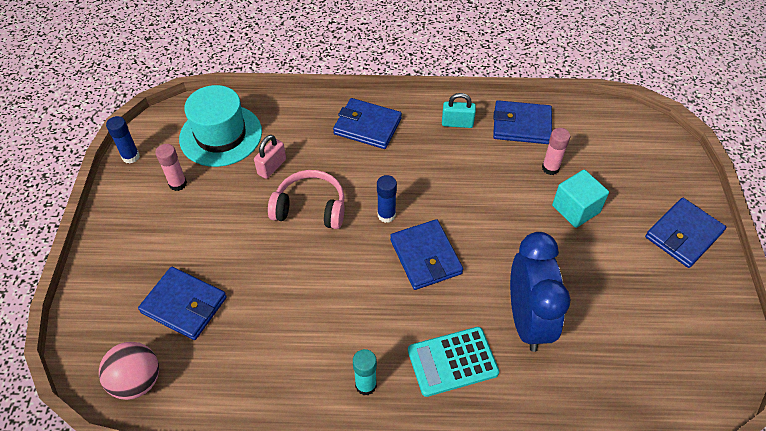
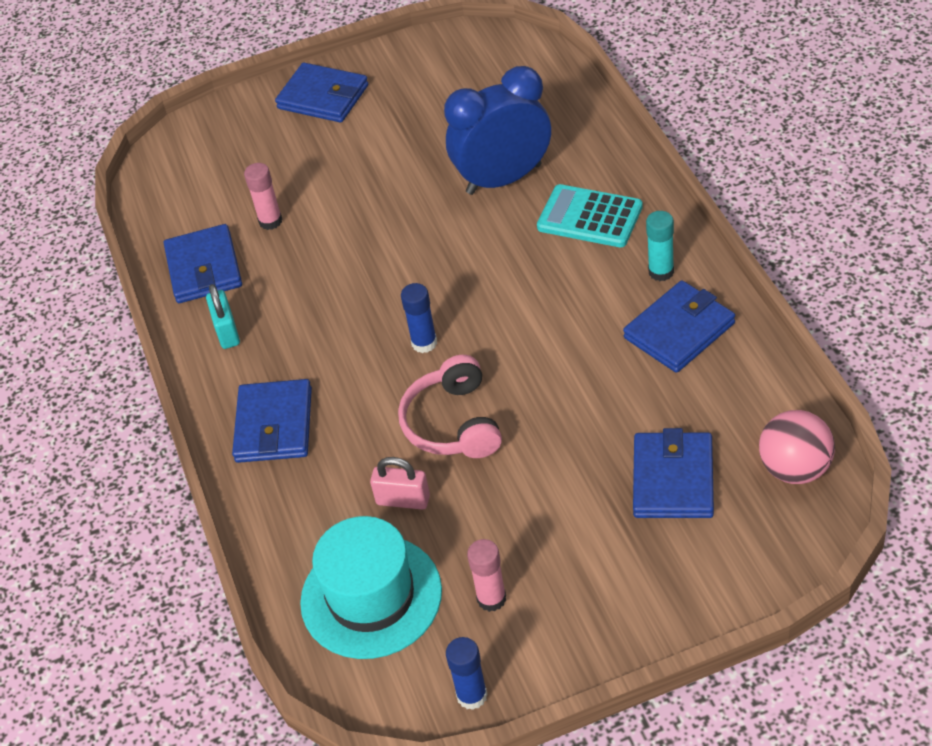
camera: 105 degrees left, 5 degrees down
blue wallet [390,219,463,290] -> blue wallet moved to [623,280,735,373]
turquoise calculator [408,327,499,397] -> turquoise calculator turned 150 degrees clockwise [537,184,643,247]
turquoise cube [552,170,609,228] -> none

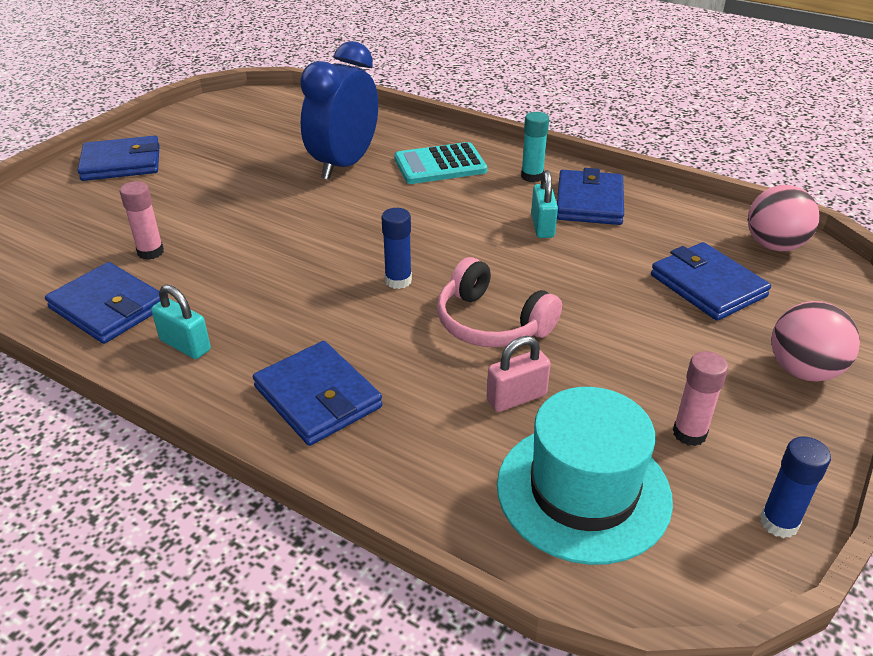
camera: 45 degrees left, 10 degrees down
none -> turquoise padlock [531,170,558,238]
none -> pink ball [771,301,860,382]

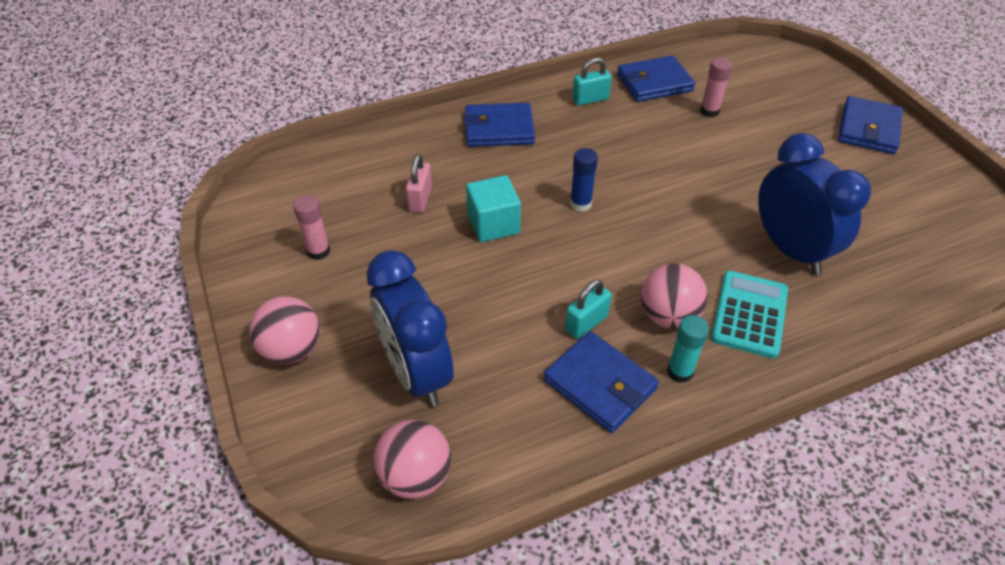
camera: 125 degrees right, 10 degrees up
pink headphones [437,257,562,347] -> turquoise cube [466,175,521,242]
turquoise hat [497,387,673,565] -> none
turquoise padlock [531,170,558,238] -> turquoise padlock turned 75 degrees counterclockwise [565,280,612,339]
blue wallet [651,242,771,321] -> blue clock [366,250,454,407]
blue glue stick [760,436,831,538] -> none
none -> pink ball [641,263,708,329]

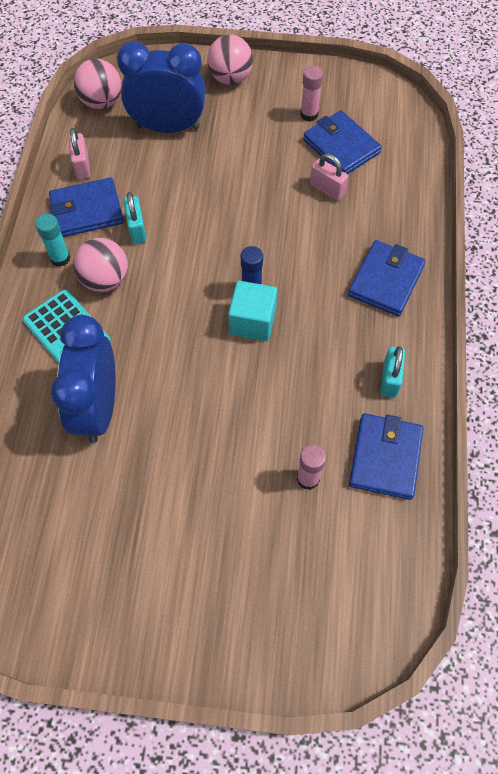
camera: 120 degrees right, 15 degrees up
turquoise cube [466,175,521,242] -> turquoise cube moved to [228,281,277,341]
blue clock [758,133,871,275] -> blue clock turned 90 degrees clockwise [51,315,115,443]
blue wallet [838,96,903,154] -> blue wallet moved to [303,110,382,174]
none -> pink padlock [69,128,90,180]

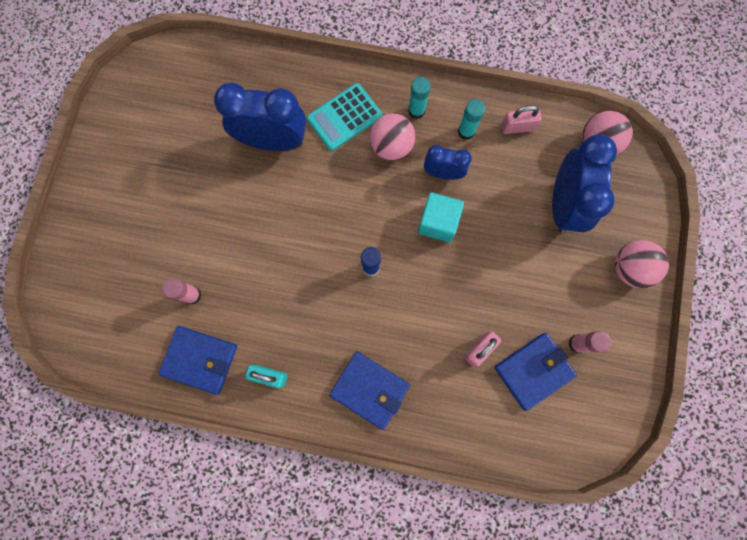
camera: 95 degrees right, 15 degrees up
blue wallet [49,177,124,237] -> turquoise glue stick [458,99,485,140]
turquoise padlock [123,192,146,244] -> blue clock [424,145,472,180]
turquoise cube [228,281,277,341] -> turquoise cube moved to [418,192,464,242]

